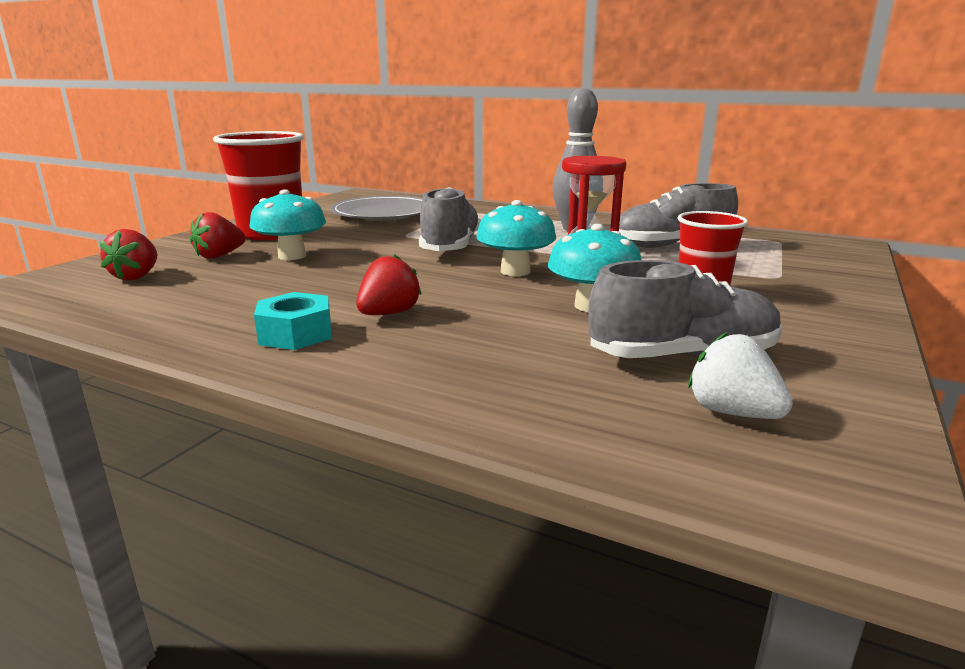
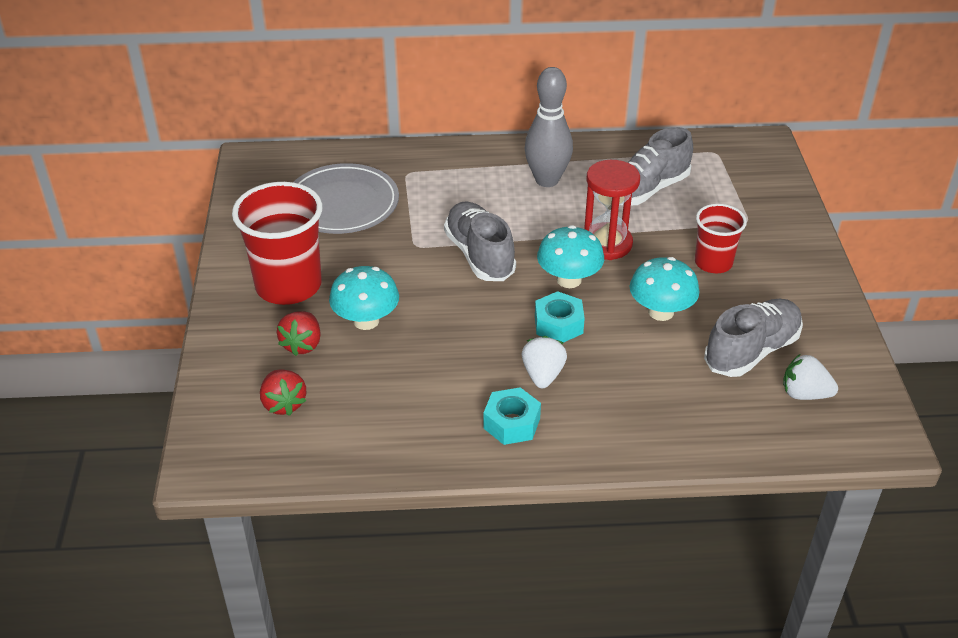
camera: 30 degrees left, 20 degrees up
red strawberry [356,254,422,315] -> white strawberry [522,336,567,388]
none -> turquoise nut [535,291,585,343]

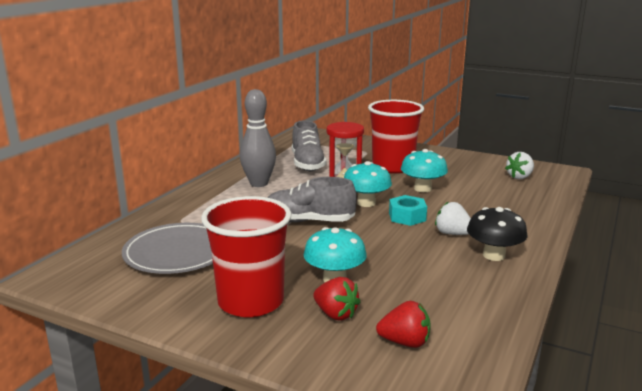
camera: 60 degrees left, 20 degrees down
turquoise nut [483,387,541,445] -> black mushroom [467,207,528,261]
red cup [695,204,747,273] -> red cup [368,100,424,173], size x1.70
grey shoe [704,299,803,377] -> none

